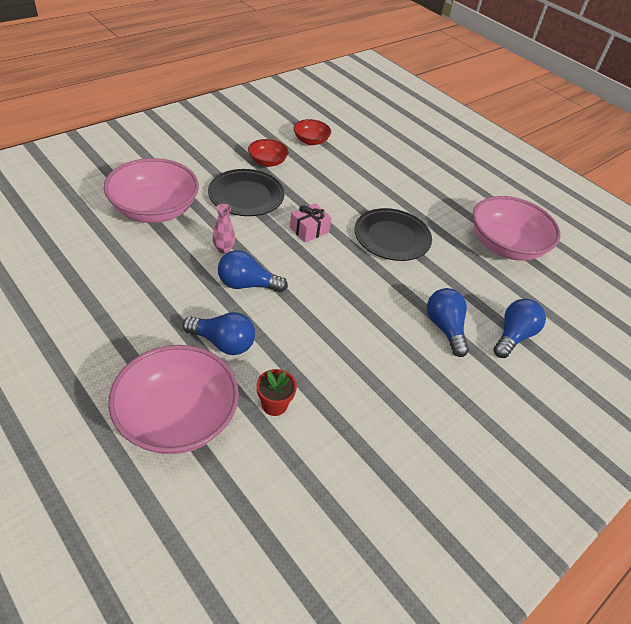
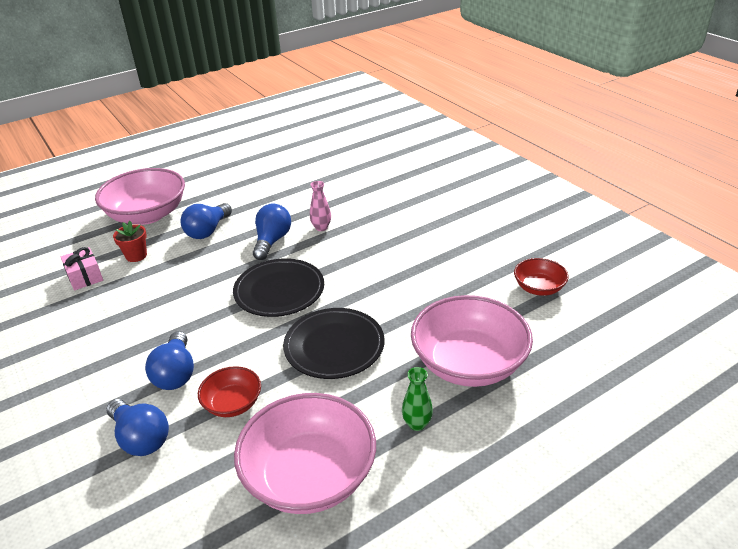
camera: 105 degrees right, 10 degrees down
pink bowl [104,158,199,223] -> pink bowl moved to [411,295,533,387]
black plate [208,169,284,216] -> black plate moved to [233,258,324,317]
red bowl [248,139,288,167] -> red bowl moved to [198,366,261,417]
pink gift [290,203,331,243] -> pink gift moved to [61,247,103,291]
blue light bulb [427,288,469,357] -> blue light bulb turned 90 degrees clockwise [145,331,194,390]
none -> green vase [402,367,433,431]

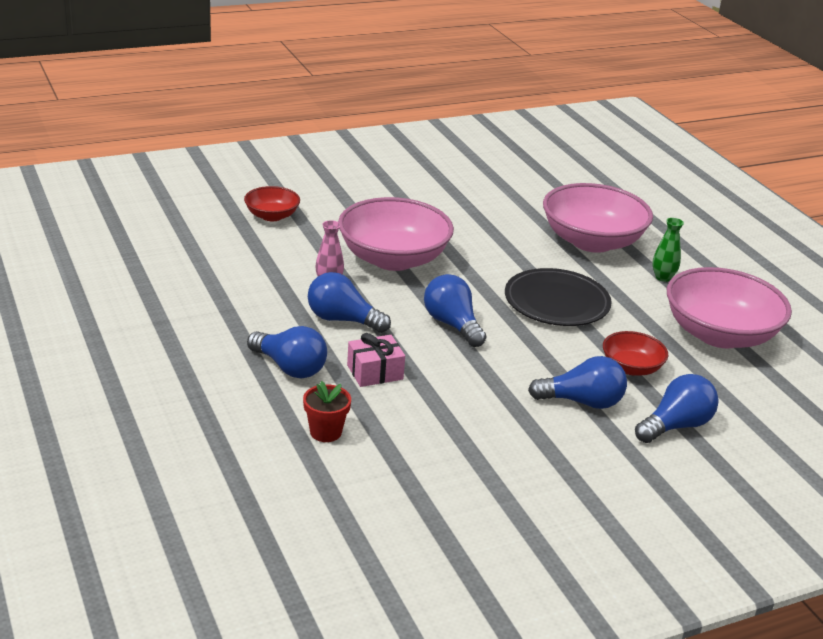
camera: 85 degrees left, 5 degrees down
pink gift [61,247,103,291] -> pink gift moved to [347,333,405,387]
pink bowl [95,168,185,225] -> pink bowl moved to [338,197,454,271]
black plate [233,258,324,317] -> blue light bulb [424,274,486,347]
red bowl [514,258,568,296] -> red bowl moved to [244,186,300,221]

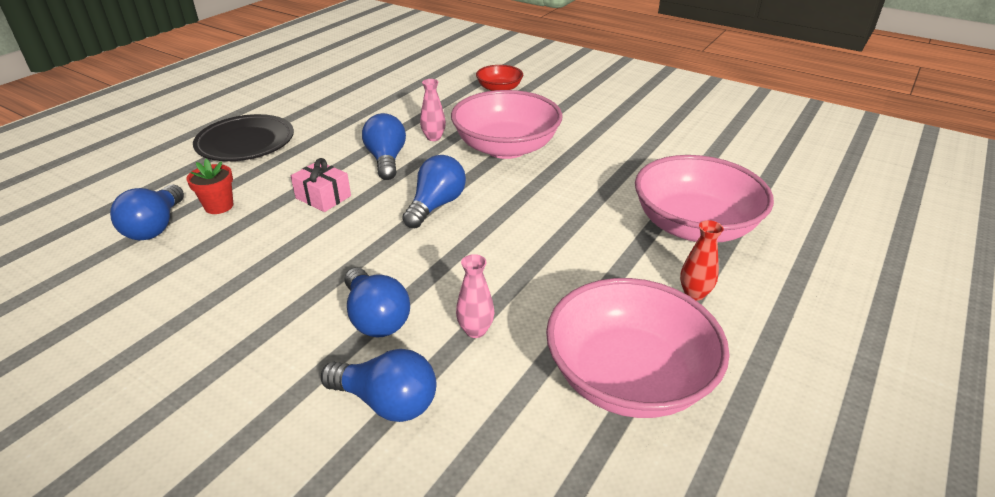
camera: 60 degrees right, 5 degrees up
blue light bulb [247,326,327,378] -> blue light bulb moved to [110,185,184,240]
black plate [505,268,612,326] -> black plate moved to [193,114,294,161]
red bowl [603,331,668,376] -> pink vase [456,254,495,338]
green vase [652,218,684,282] -> red vase [680,220,724,301]

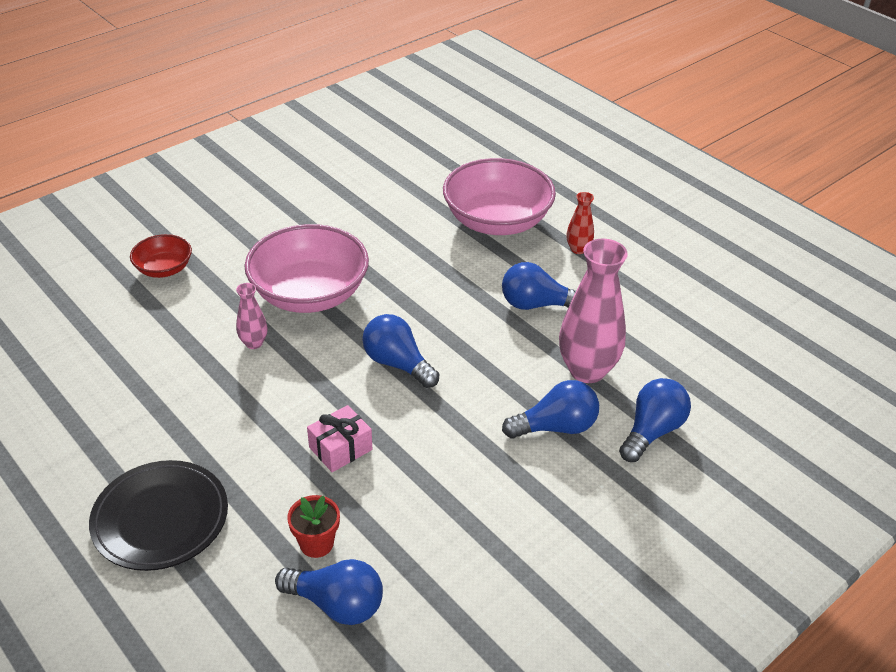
camera: 75 degrees left, 5 degrees up
blue light bulb [362,113,406,180] -> blue light bulb moved to [502,262,577,310]
pink vase [456,254,495,338] -> pink vase [559,239,628,383], size x2.08
pink bowl [546,278,730,418] -> none

